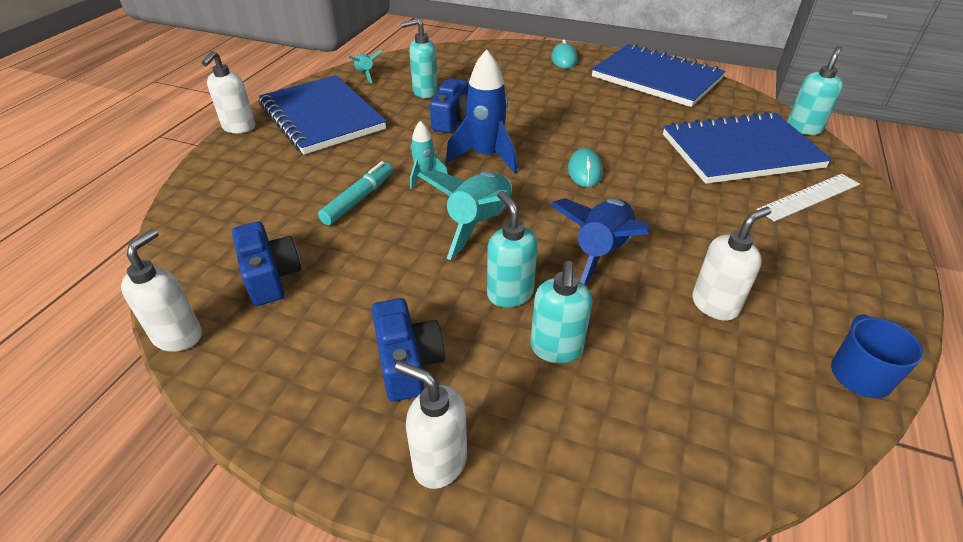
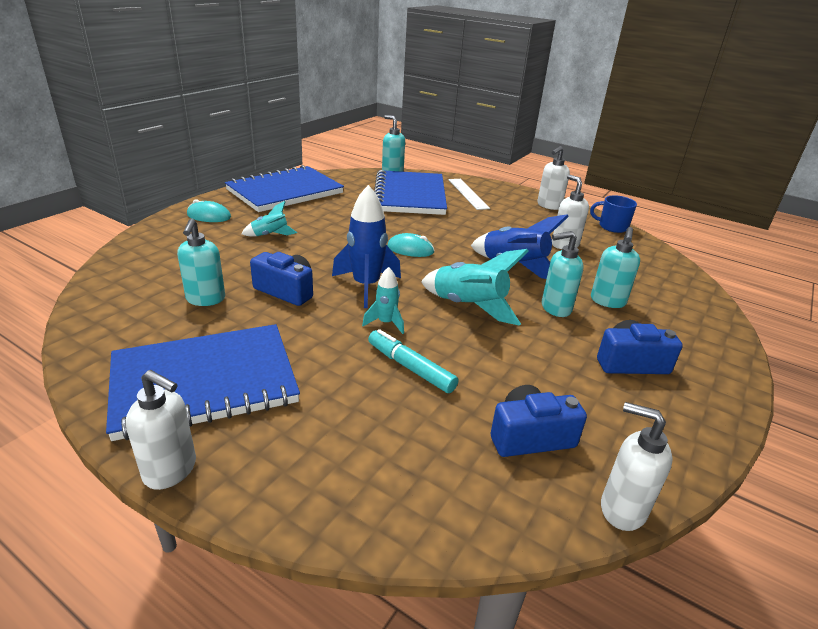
camera: 80 degrees left, 10 degrees down
turquoise rocket [349,50,382,83] -> turquoise rocket moved to [242,201,297,236]
white soap dispenser [395,361,467,489] -> white soap dispenser moved to [537,146,570,210]
turquoise soap dispenser [530,261,593,363] -> turquoise soap dispenser turned 90 degrees clockwise [591,227,640,308]

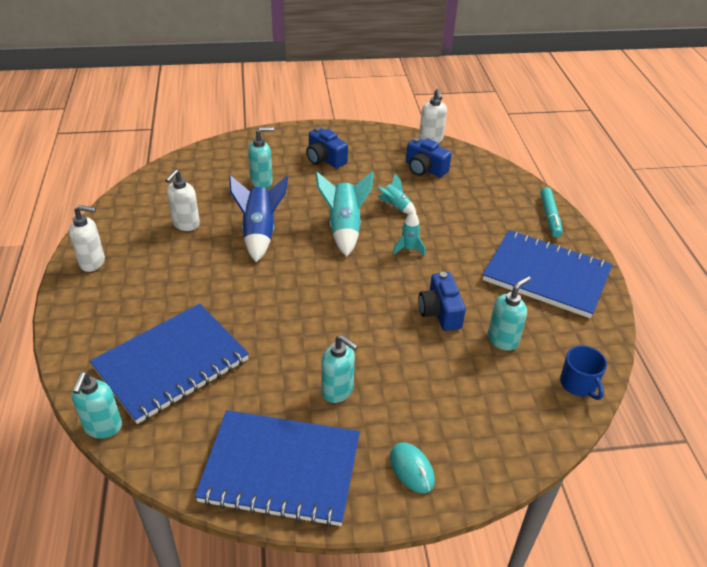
camera: 130 degrees left, 10 degrees up
white soap dispenser [126,370,196,490] -> none
turquoise rocket [242,201,297,236] -> turquoise rocket moved to [377,174,416,214]
blue rocket [332,185,401,308] -> none
turquoise marker [368,329,458,393] -> turquoise marker moved to [540,187,562,237]
turquoise mouse [387,233,435,257] -> none
white ruler [448,179,490,210] -> none
turquoise soap dispenser [542,231,584,317] -> turquoise soap dispenser moved to [321,335,358,403]
blue mug [590,195,637,233] -> blue mug moved to [560,346,607,400]

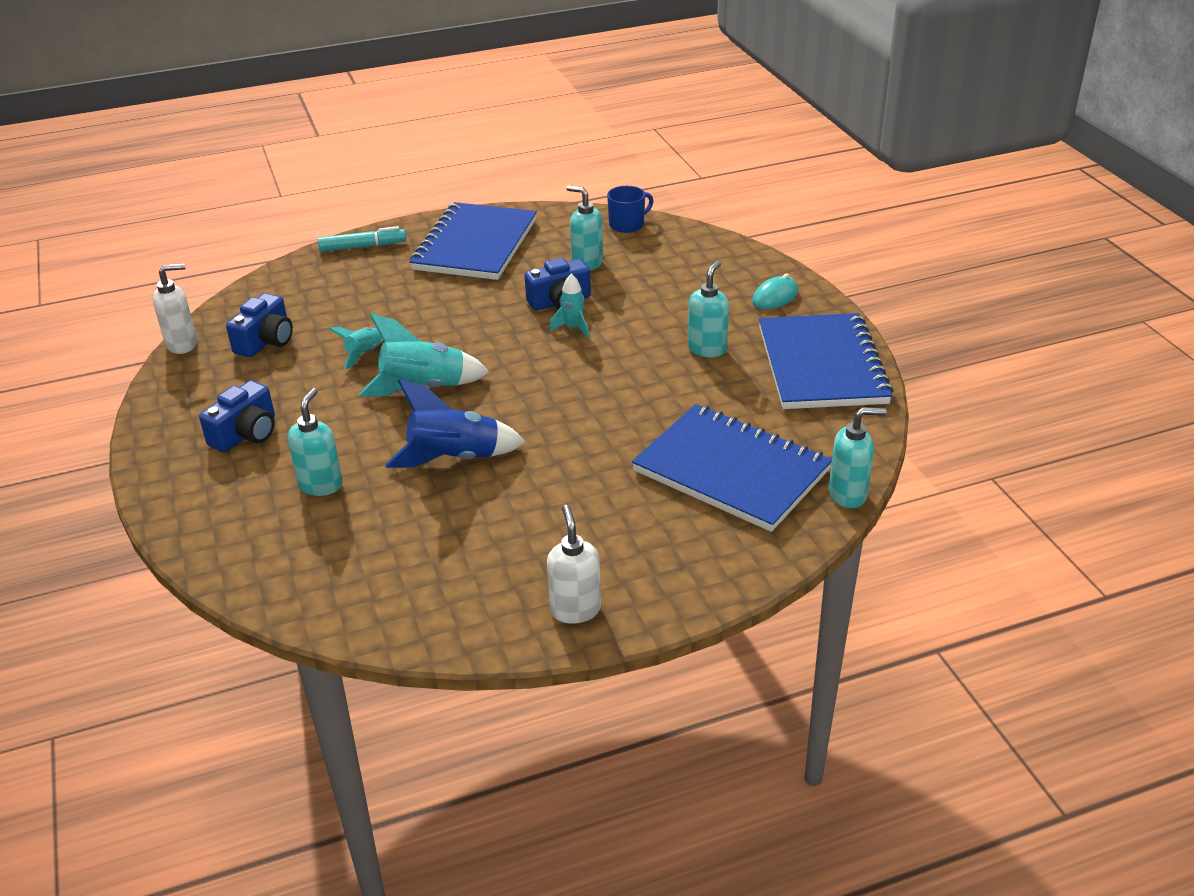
camera: 100 degrees left, 5 degrees down
white soap dispenser [165,170,200,231] -> none
turquoise soap dispenser [248,127,274,188] -> turquoise soap dispenser turned 45 degrees clockwise [288,388,343,496]
turquoise rocket [393,211,425,257] -> turquoise rocket moved to [550,274,589,339]

